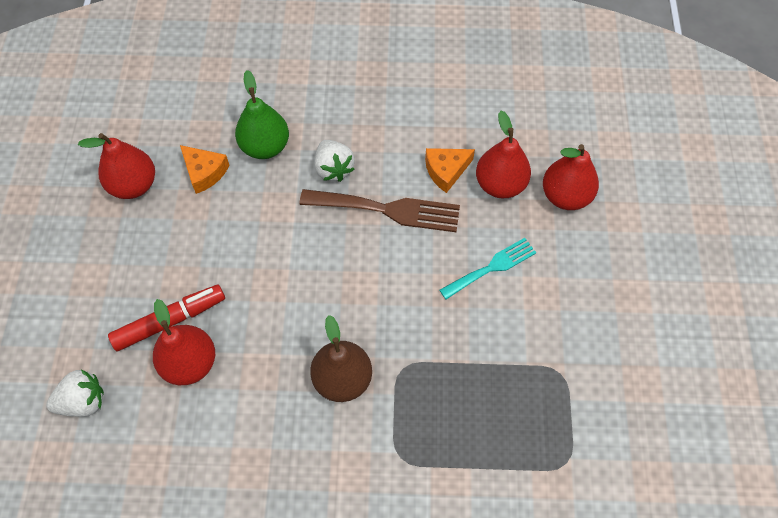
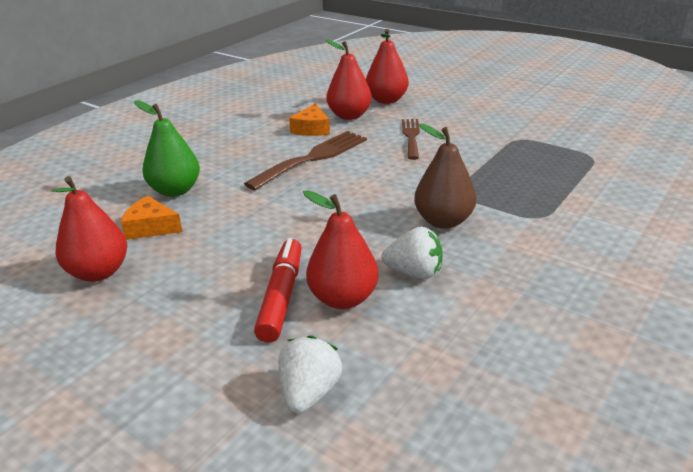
camera: 55 degrees left, 30 degrees down
orange cheese [180,145,229,194] -> orange cheese turned 150 degrees counterclockwise [121,196,183,240]
white strawberry [314,140,354,182] -> white strawberry moved to [382,226,443,279]
turquoise fork [439,238,536,300] -> brown fork [402,119,420,160]

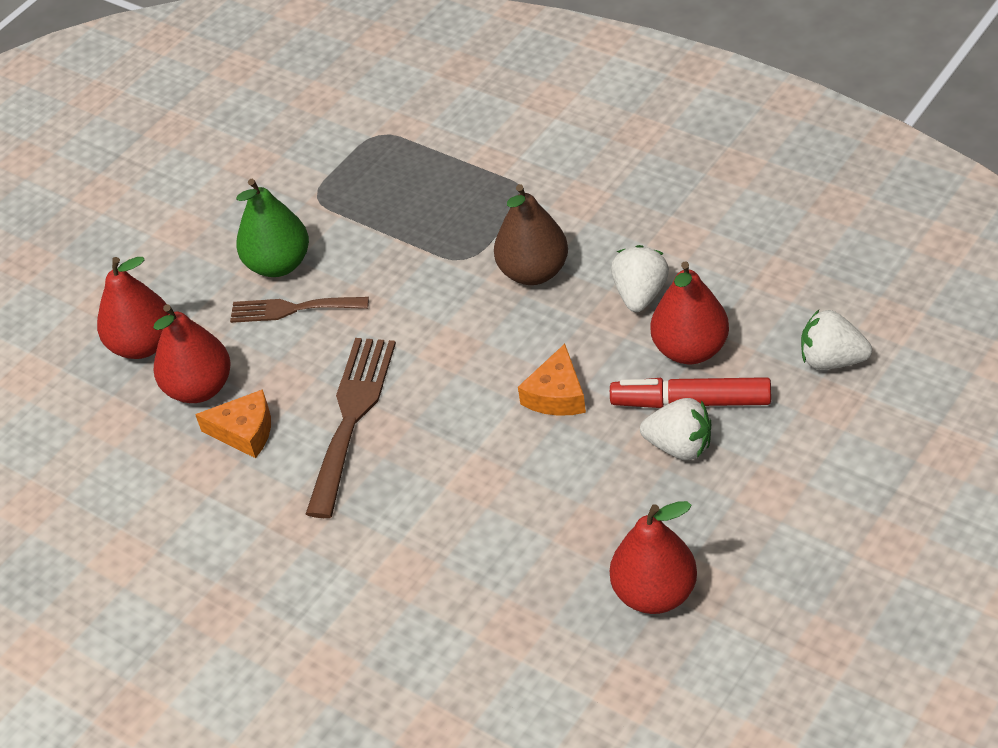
camera: 85 degrees left, 15 degrees up
orange cheese [121,196,183,240] -> orange cheese moved to [518,344,586,416]
green pear [134,100,200,197] -> green pear moved to [236,179,309,277]
brown fork [244,131,367,190] -> brown fork turned 60 degrees clockwise [306,338,396,518]
none -> white strawberry [640,398,711,460]

